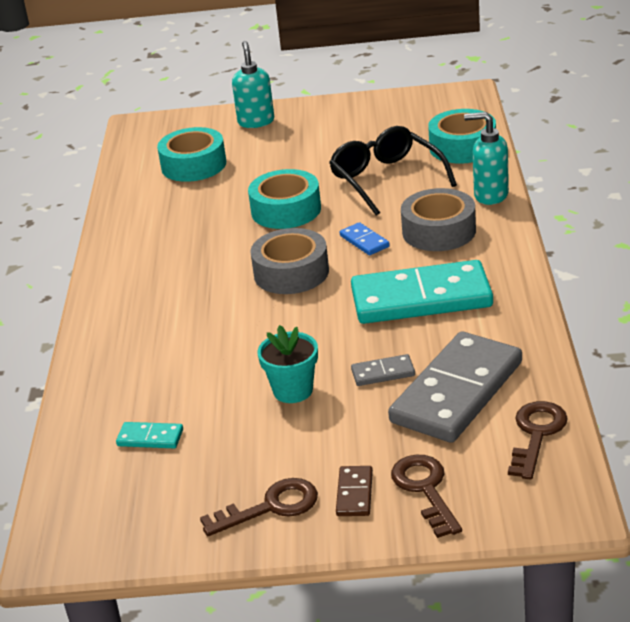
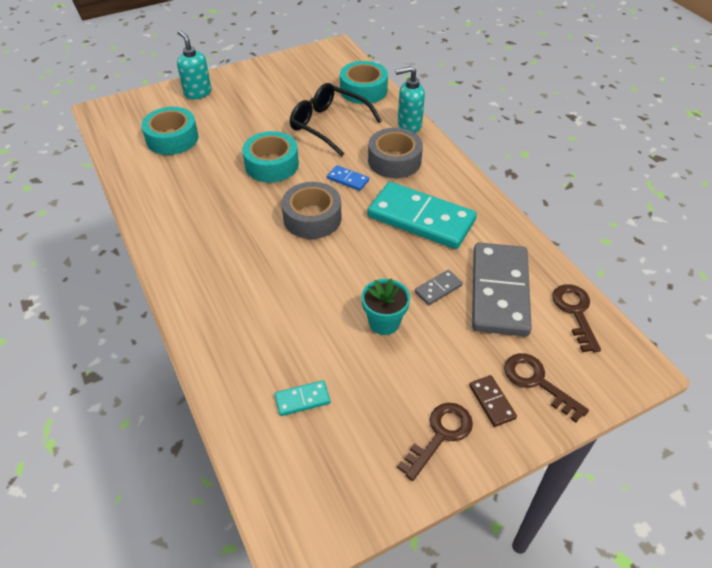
camera: 30 degrees left, 15 degrees up
turquoise domino [351,260,493,324] -> turquoise domino turned 60 degrees clockwise [368,182,477,249]

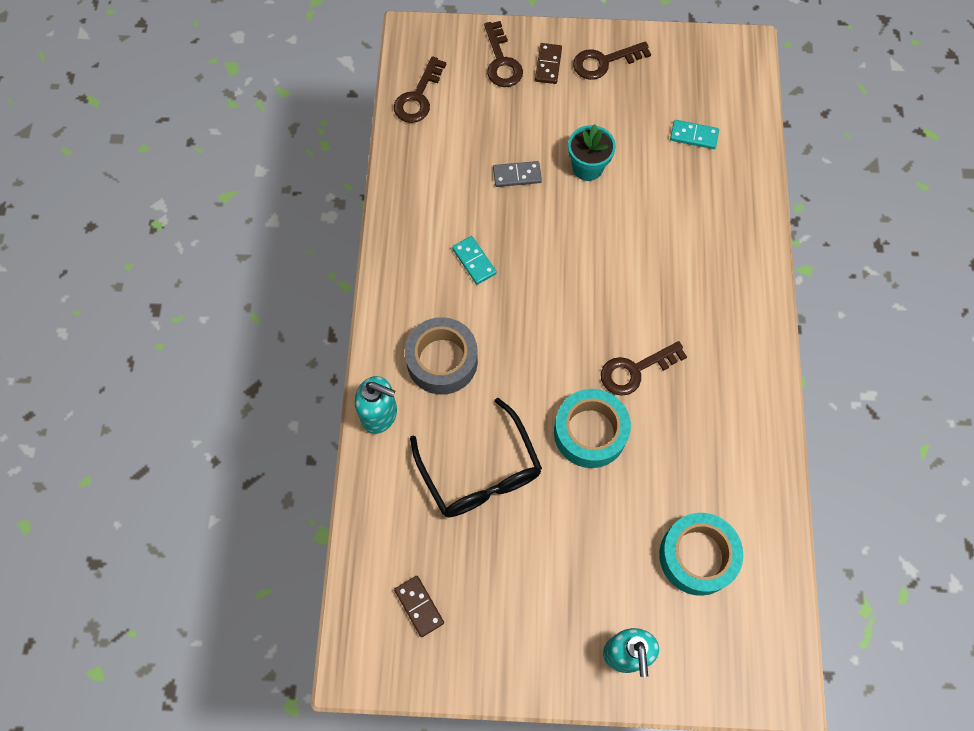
camera: 150 degrees left, 20 degrees up
grey tape [282,182,341,239] -> none
blue domino [327,165,369,191] -> none
turquoise tape [340,61,388,104] -> none
turquoise domino [368,182,477,249] -> turquoise domino [452,236,497,285], size x0.42
grey domino [472,243,532,337] -> none
none -> brown domino [394,576,444,637]
none -> brown key [601,341,687,396]

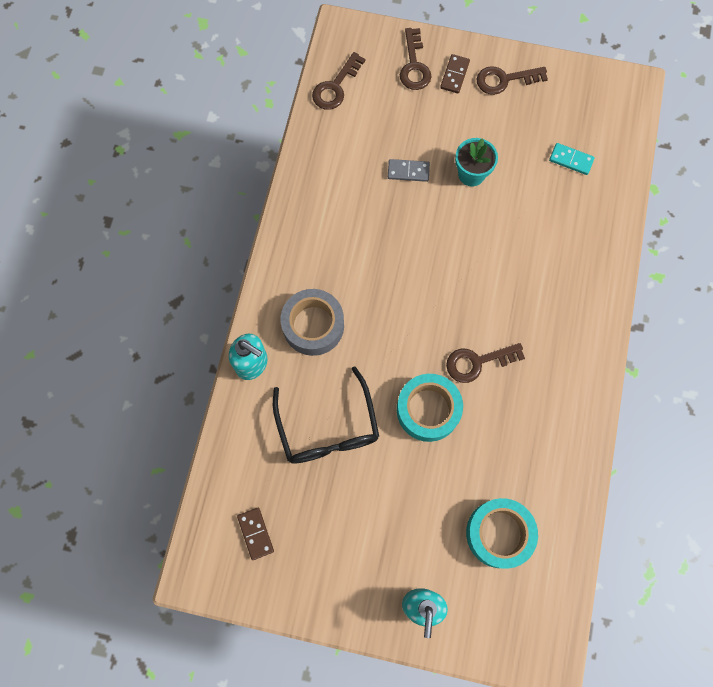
camera: 10 degrees right, 5 degrees up
turquoise domino [452,236,497,285] -> none

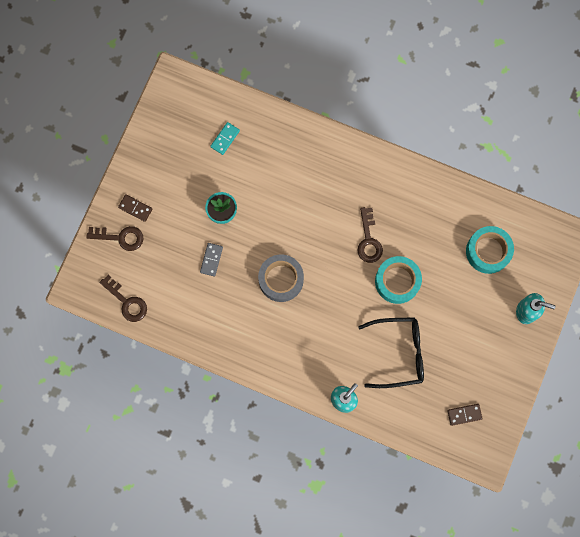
camera: 80 degrees left, 5 degrees up
grey tape [281,289,344,356] -> grey tape moved to [258,254,304,302]
brown key [477,66,548,95] -> none

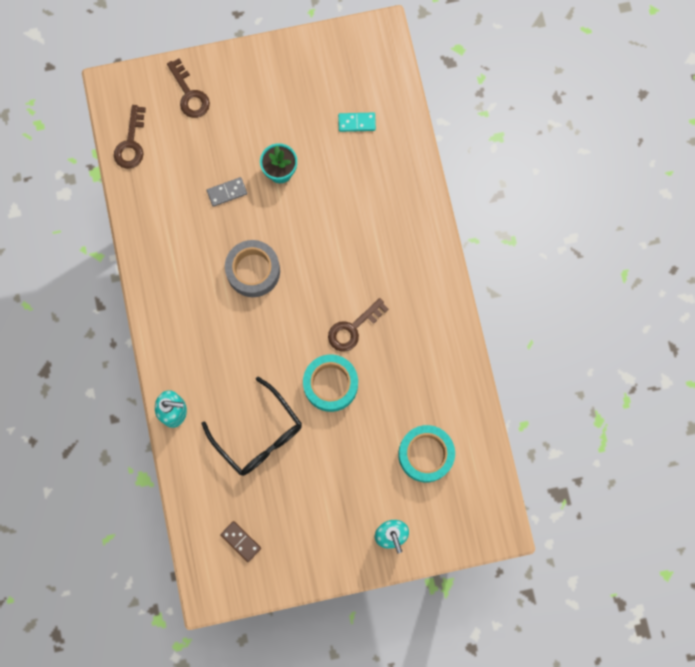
camera: 55 degrees right, 0 degrees up
brown domino [118,194,152,222] -> none

